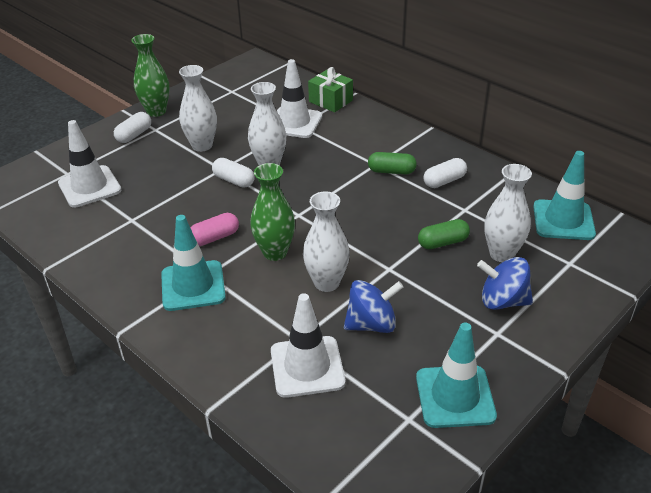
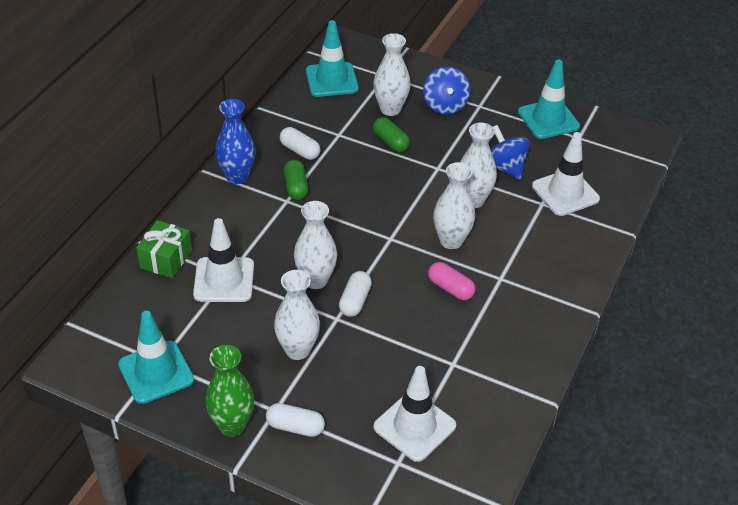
camera: 110 degrees left, 5 degrees up
turquoise traffic cone [161,215,226,311] -> turquoise traffic cone moved to [118,311,194,404]
green vase [250,163,295,261] -> white vase [433,162,475,249]
none -> blue vase [215,99,255,184]

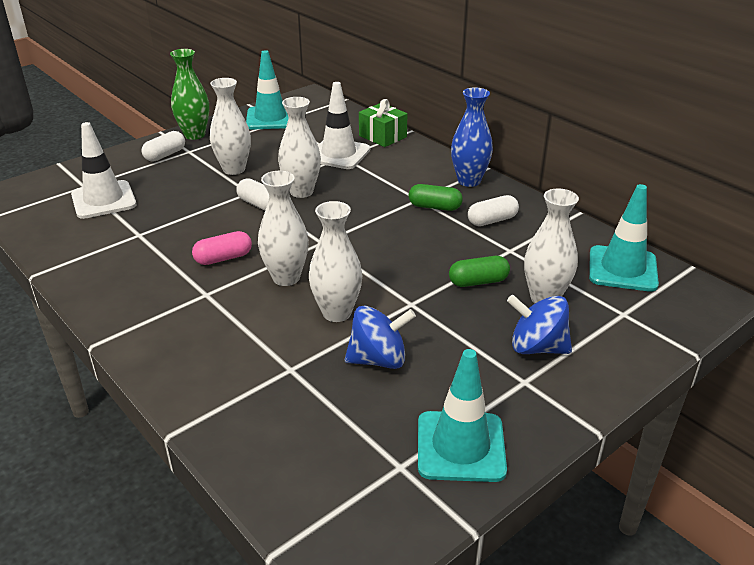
camera: 115 degrees right, 10 degrees down
white traffic cone [532,132,600,216] -> none

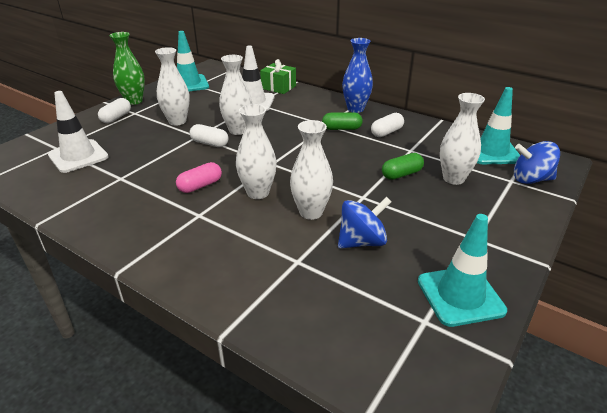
camera: 15 degrees left, 0 degrees up
blue spinning top [507,295,572,354] -> blue spinning top moved to [514,141,560,184]

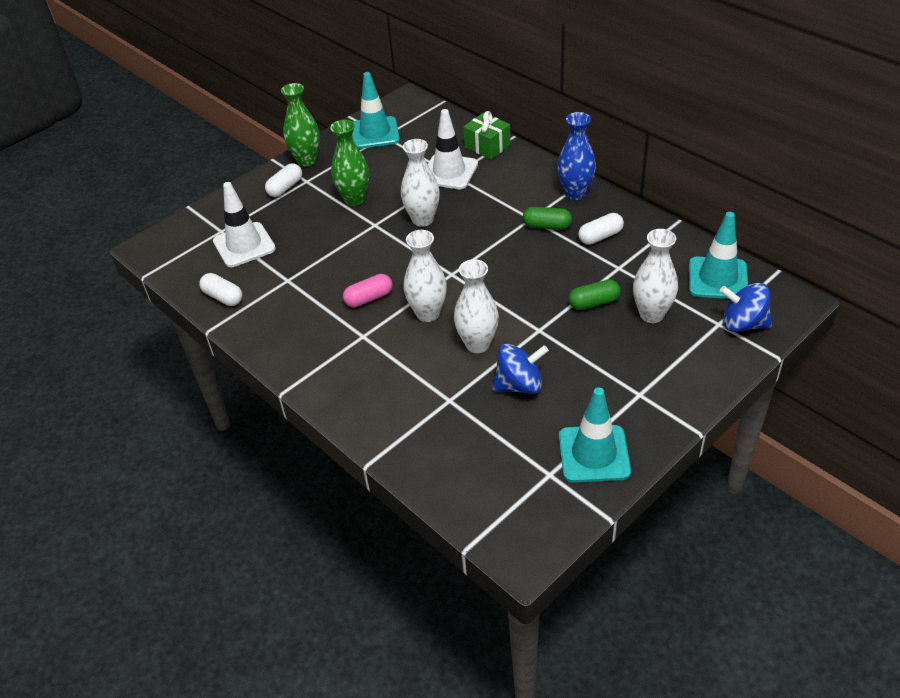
camera: 15 degrees right, 10 degrees up
white vase [155,47,190,126] -> green vase [330,120,369,206]
white capsule [190,124,228,147] -> white capsule moved to [199,273,243,306]

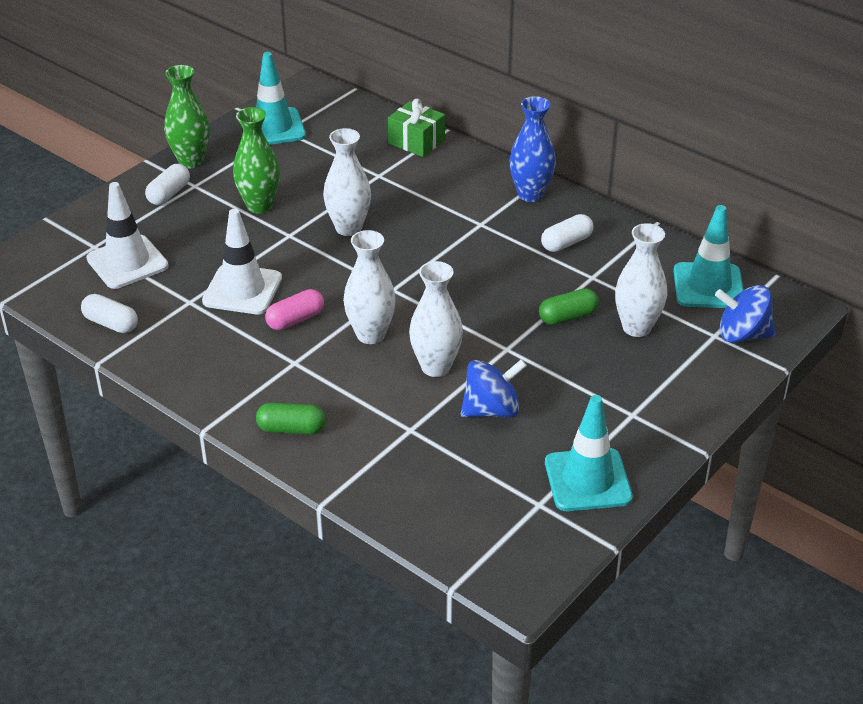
camera: 10 degrees left, 5 degrees down
white traffic cone [428,109,478,189] -> white traffic cone moved to [202,209,282,314]
green capsule [523,207,572,230] -> green capsule moved to [256,403,326,434]

